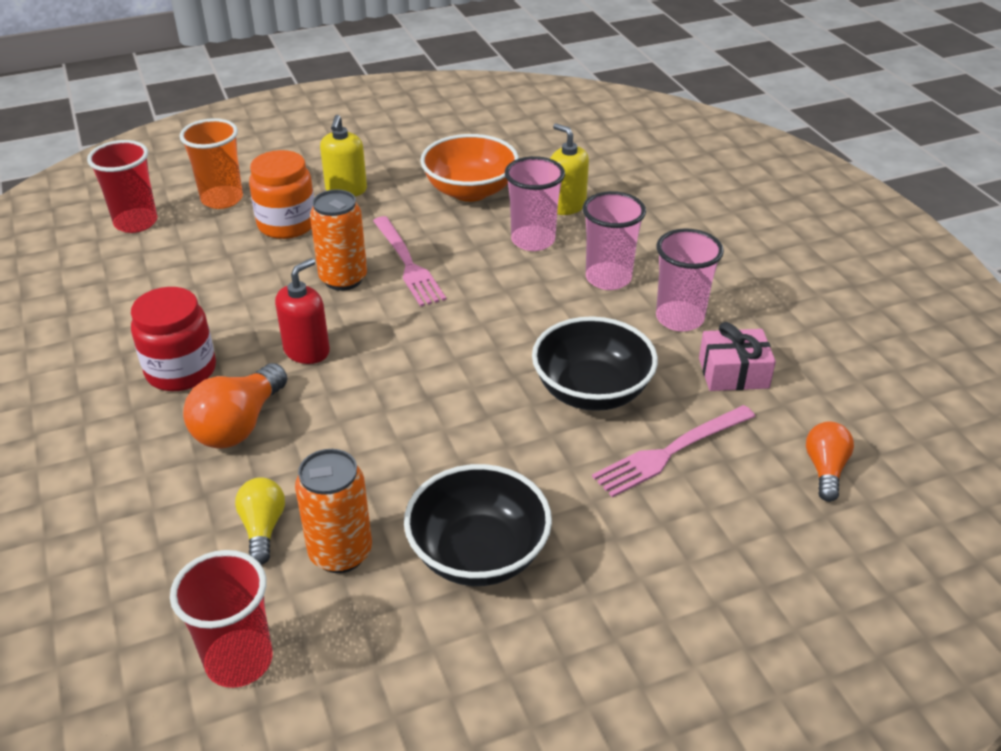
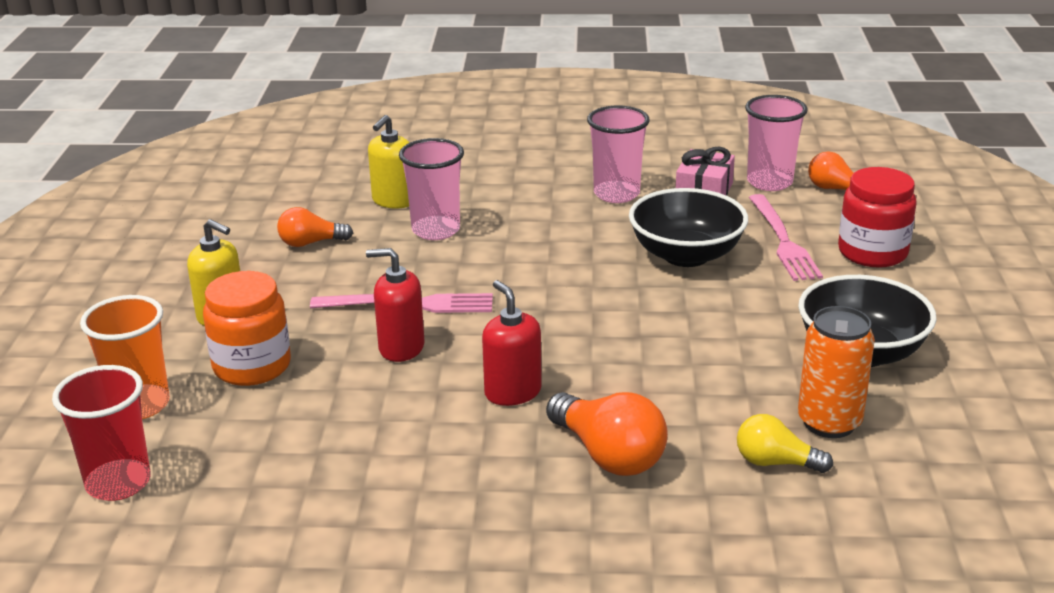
camera: 65 degrees left, 10 degrees down
red jar [131,287,216,391] -> red jar moved to [838,167,917,268]
red cup [170,550,273,688] -> none
orange can [310,189,367,291] -> red soap dispenser [366,248,425,362]
orange bowl [420,134,519,202] -> orange light bulb [277,207,353,247]
yellow soap dispenser [550,123,589,215] -> yellow soap dispenser turned 45 degrees counterclockwise [368,115,410,208]
pink cup [583,191,646,290] -> pink cup moved to [745,95,808,191]

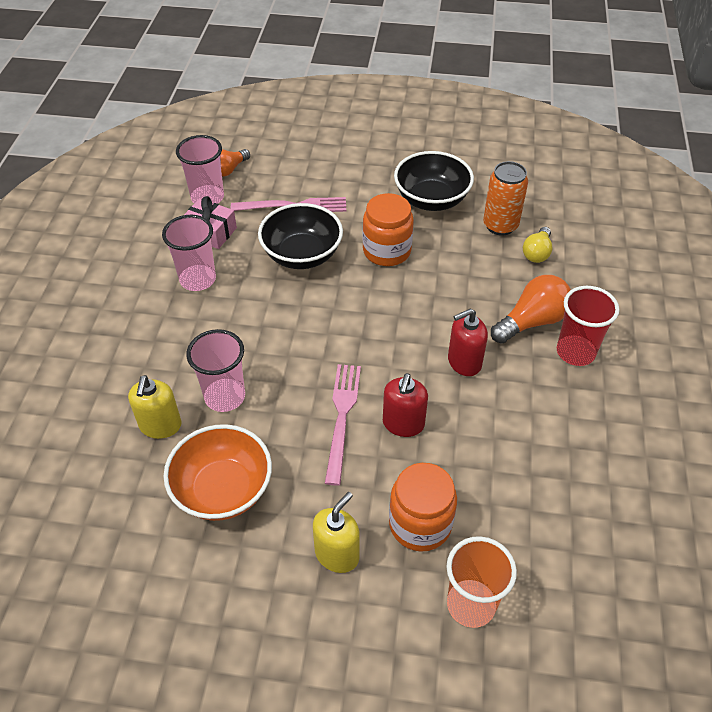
camera: 85 degrees left, 20 degrees up
red cup [52,365,151,501] -> red cup moved to [557,286,619,366]
orange light bulb [277,207,353,247] -> orange bowl [163,424,272,521]
yellow soap dispenser [368,115,410,208] -> yellow soap dispenser turned 60 degrees clockwise [128,375,181,439]
red jar [838,167,917,268] -> none
none -> orange jar [363,193,414,266]

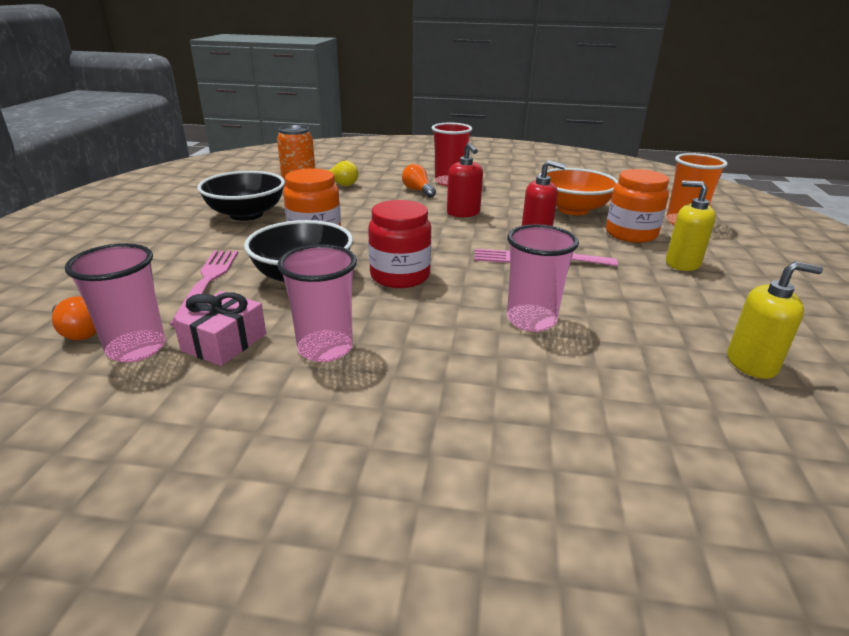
camera: 90 degrees left, 20 degrees down
yellow soap dispenser [128,375,181,439] -> yellow soap dispenser moved to [727,261,823,379]
orange bowl [163,424,272,521] -> orange bowl moved to [539,168,618,215]
orange light bulb [491,275,571,344] -> orange light bulb [402,164,436,198], size x0.63
none -> red jar [368,200,431,288]

